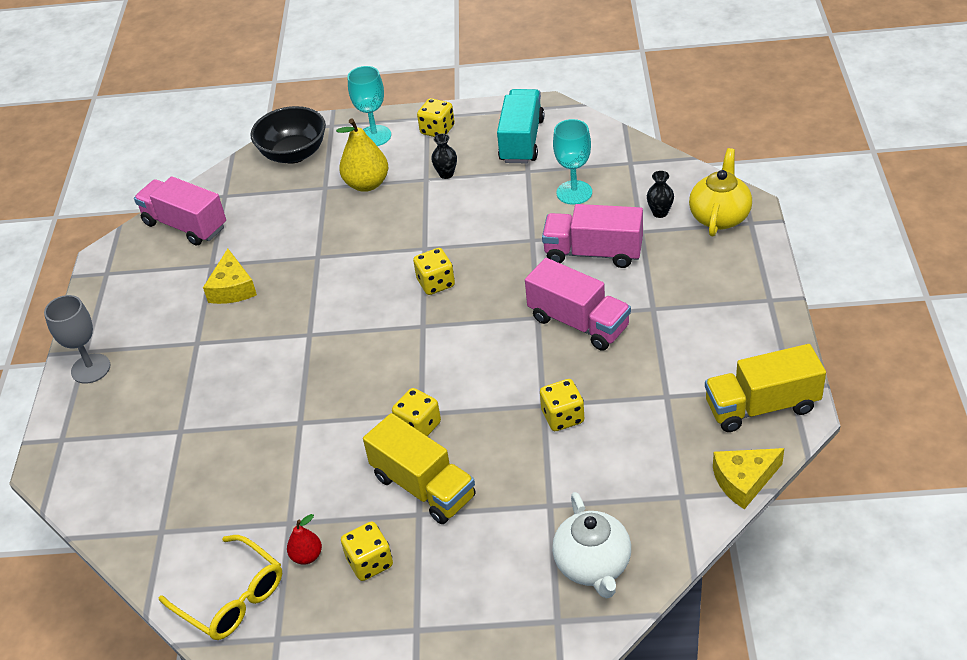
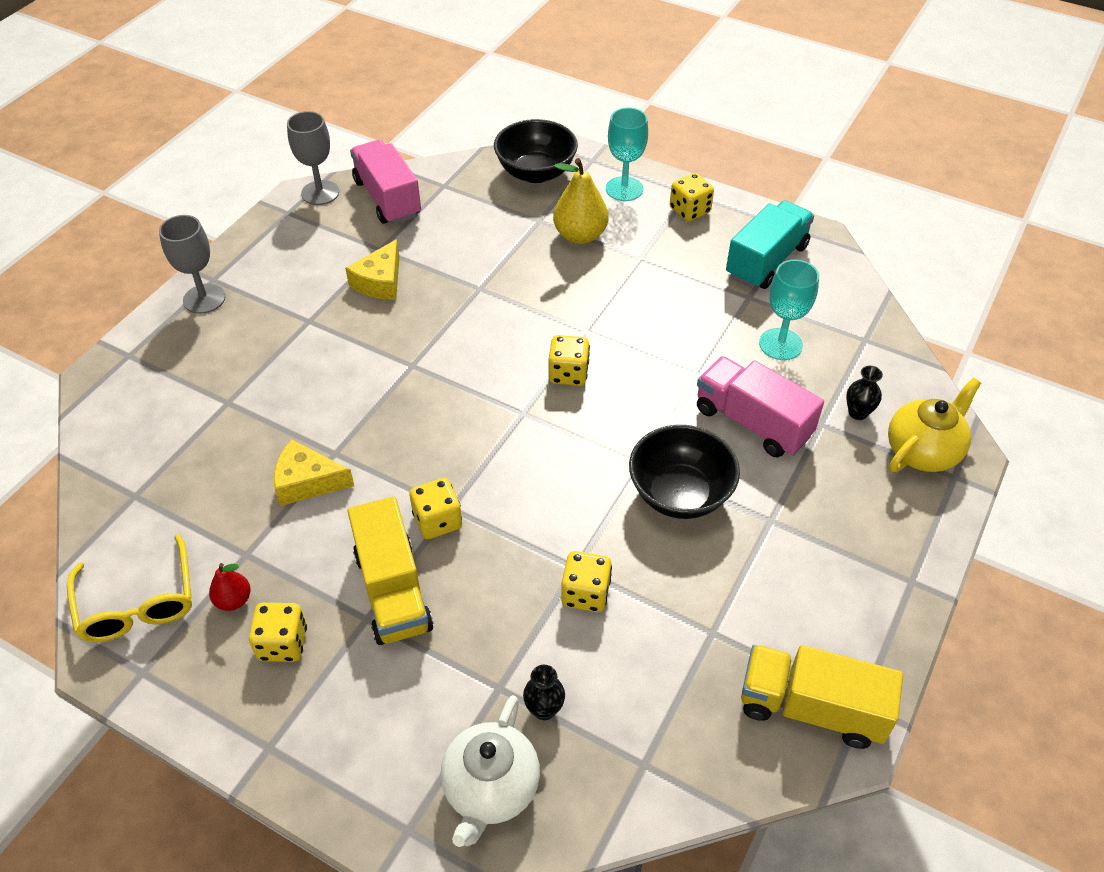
camera: 25 degrees right, 5 degrees up
black vase [431,133,457,179] -> black vase moved to [523,665,565,720]
pink truck [525,258,631,351] -> black bowl [629,425,740,519]
yellow cheese [713,448,784,509] -> yellow cheese moved to [274,439,354,506]
none -> grey goblet [287,111,339,205]

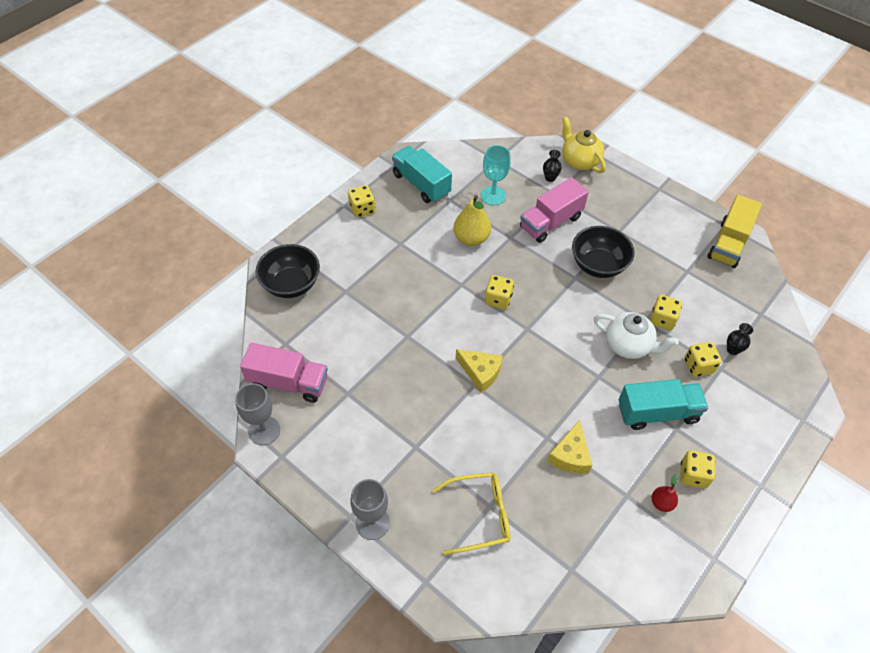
camera: 80 degrees left, 5 degrees up
yellow glasses [67,534,192,643] -> yellow glasses moved to [432,472,510,555]
yellow cheese [345,239,399,300] -> yellow cheese moved to [456,349,503,393]
yellow truck [347,497,434,645] -> turquoise truck [618,379,708,430]
pink truck [350,140,421,224] -> pink truck turned 150 degrees counterclockwise [240,343,328,403]
yellow dice [409,478,462,539] -> yellow dice moved to [684,342,722,377]
white teapot [441,695,540,847] -> white teapot moved to [594,312,679,359]
yellow pear [553,158,608,244] -> yellow pear moved to [453,195,491,246]
turquoise goblet [606,107,648,201] -> none

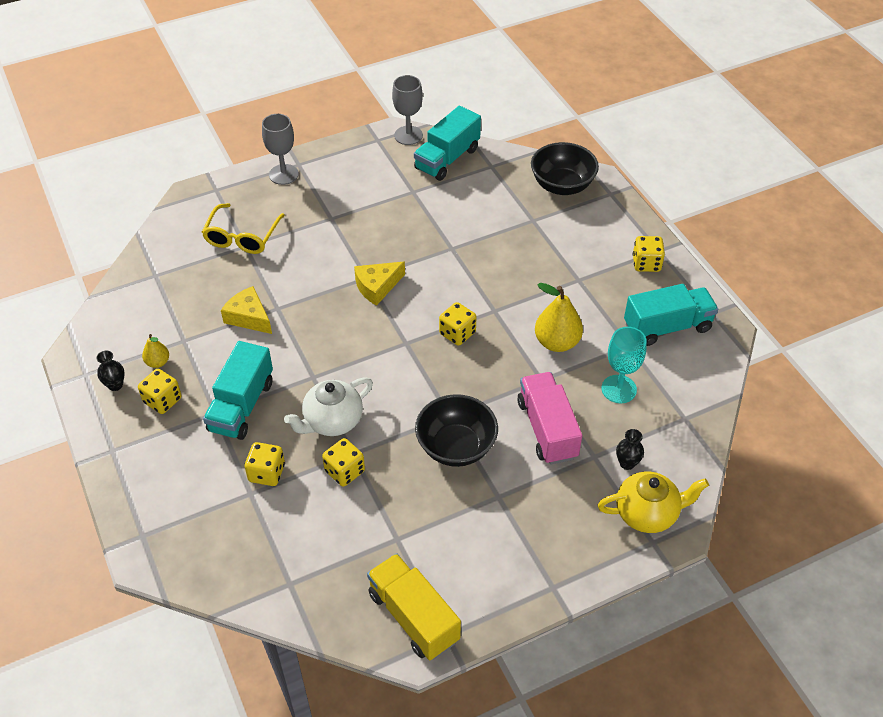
camera: 115 degrees right, 5 degrees down
pink truck [240,343,328,403] -> turquoise truck [414,106,481,181]
red pear [652,474,678,512] -> yellow pear [142,334,169,368]
black vase [727,323,753,355] -> black vase moved to [96,351,125,391]

